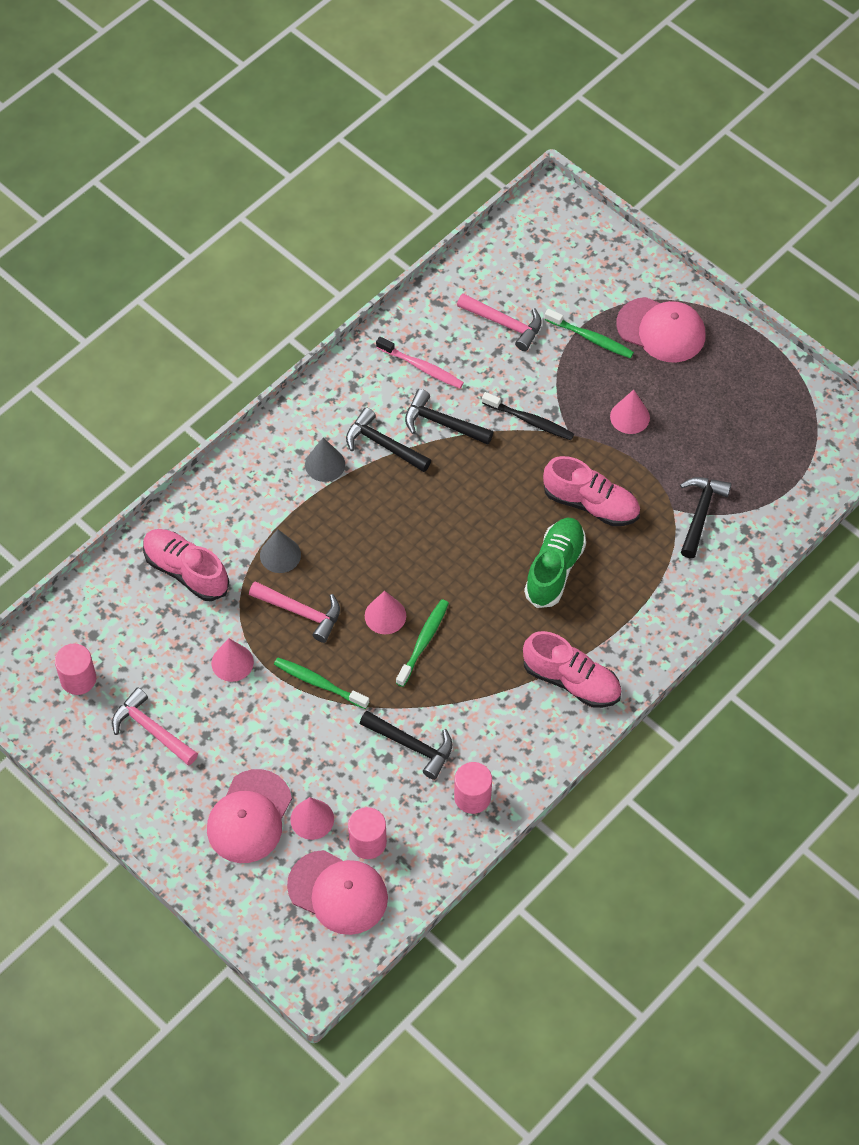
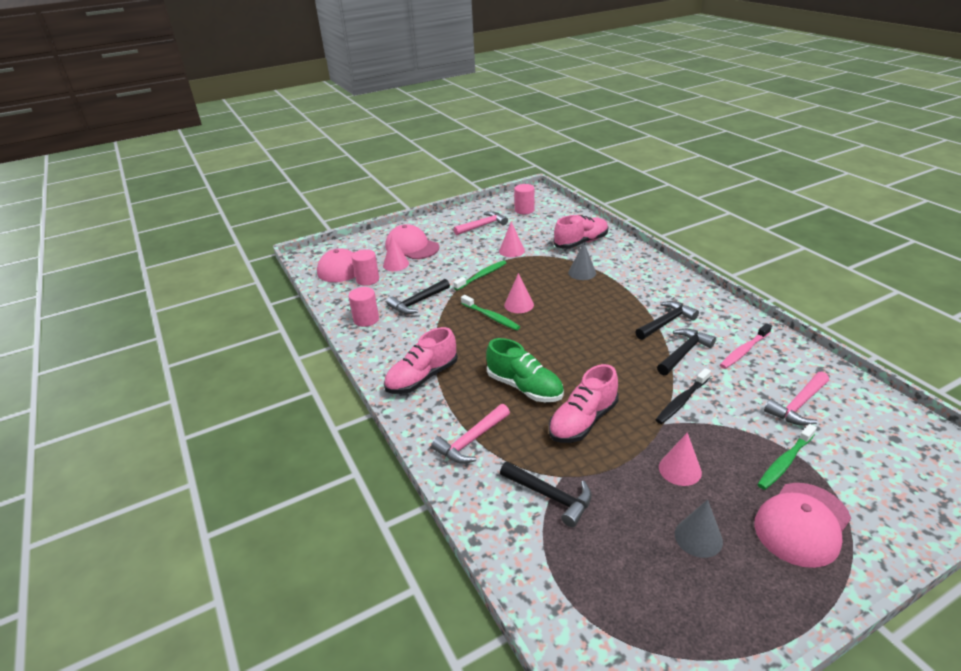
camera: 110 degrees right, 25 degrees down
pink hammer [249,581,340,643] -> pink hammer moved to [431,404,510,464]
grey cone [305,438,345,482] -> grey cone moved to [675,500,723,558]

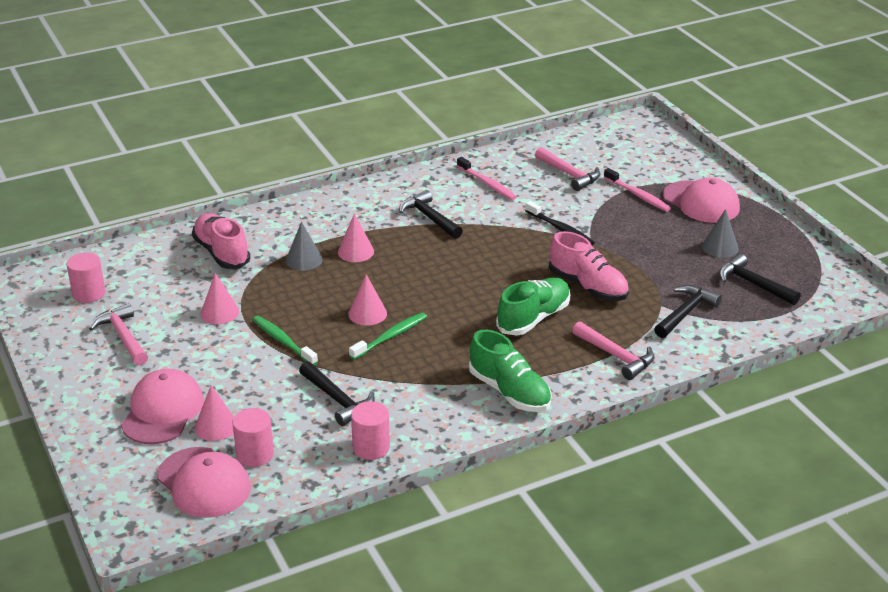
camera: 90 degrees left, 0 degrees up
pink shoe [384,327,458,394] -> green shoe [469,330,552,412]
pink cap [385,224,439,259] -> pink cap turned 150 degrees clockwise [121,369,204,444]
black hammer [657,329,716,375] -> black hammer moved to [719,254,801,305]
pink cone [659,432,702,486] -> pink cone moved to [338,213,374,262]
green toothbrush [757,424,817,490] -> pink toothbrush [604,168,671,212]

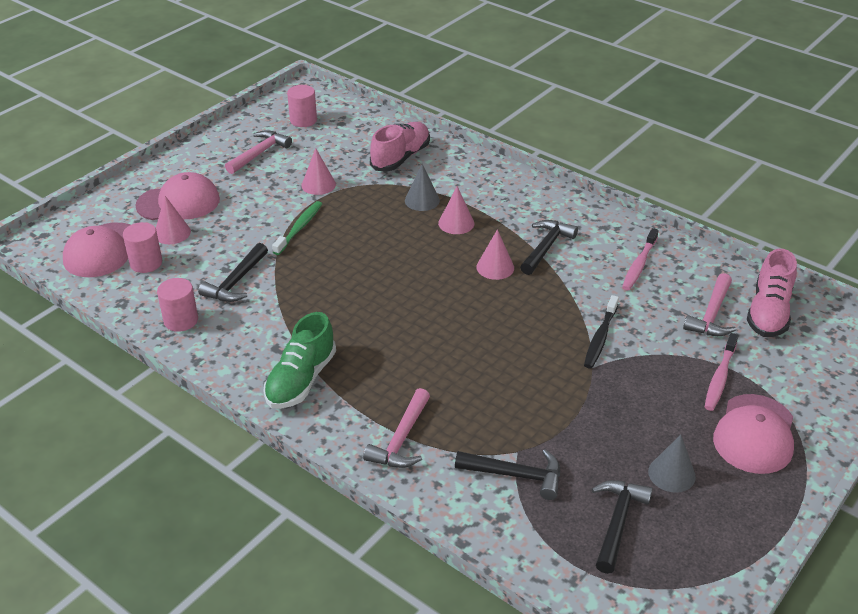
camera: 65 degrees right, 5 degrees up
pink cone [348,274,387,326] -> pink cone moved to [476,229,514,280]
green toothbrush [349,312,427,360] -> none
green shoe [496,278,570,335] -> none
pink shoe [549,231,629,301] -> pink shoe moved to [747,249,797,337]

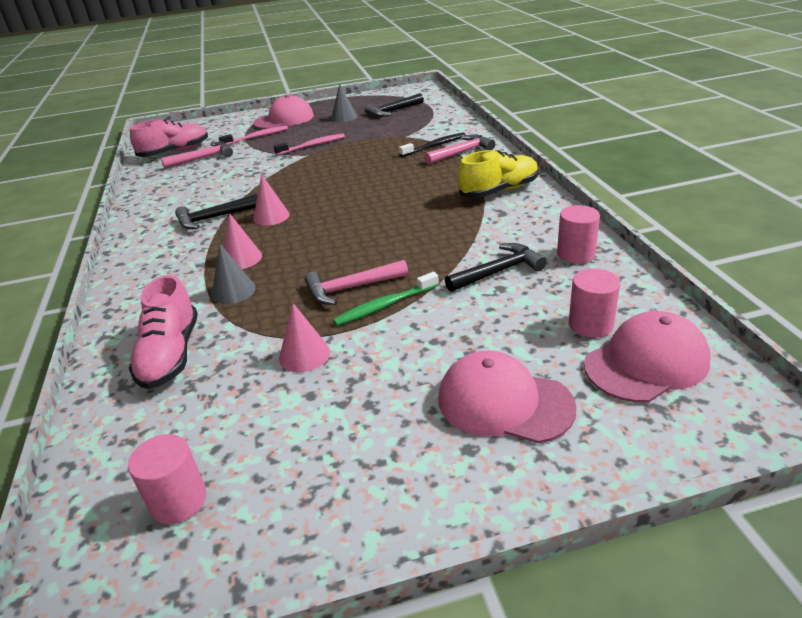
camera: 140 degrees left, 5 degrees down
pink cone [156,196,191,244] -> none
pink hammer [225,130,292,174] -> pink hammer moved to [305,260,408,305]
green shoe [263,312,336,409] -> yellow shoe [458,150,539,198]
pink shoe [370,122,430,171] -> pink shoe turned 75 degrees counterclockwise [129,275,198,389]
black hammer [455,449,560,500] -> none
black toothbrush [584,295,619,369] -> black toothbrush moved to [399,133,466,157]
pink toothbrush [622,228,659,290] -> pink toothbrush moved to [274,134,345,155]

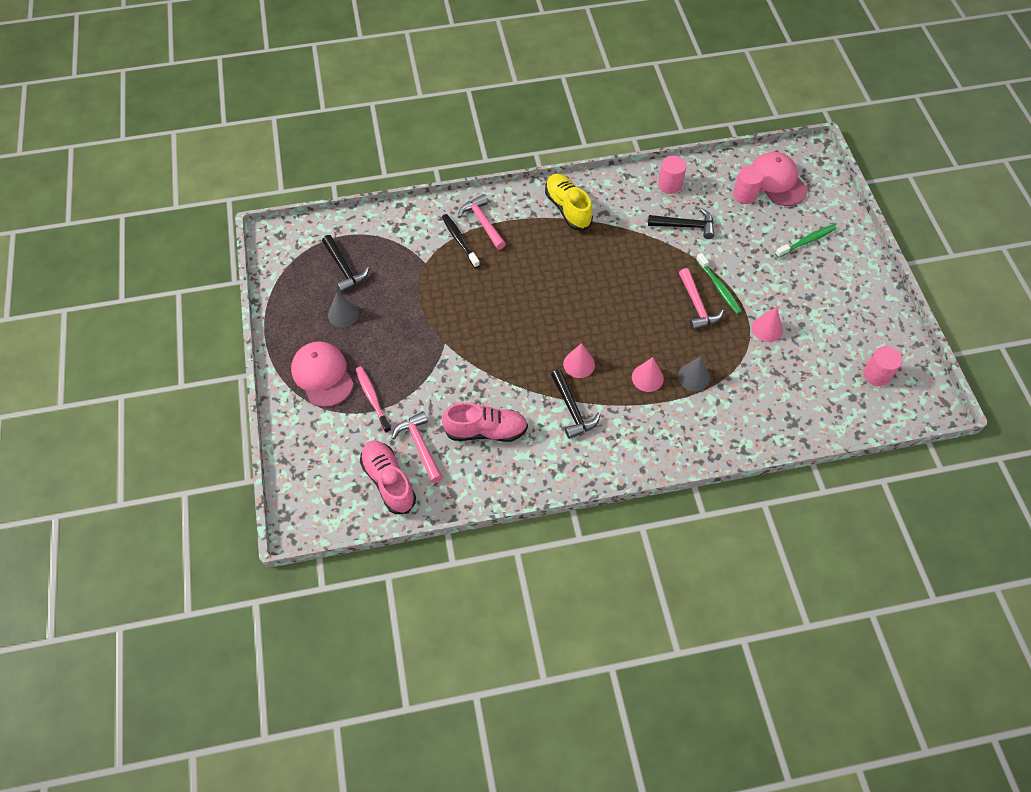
camera: 90 degrees left, 25 degrees up
pink shoe [129,275,198,389] -> pink shoe moved to [442,402,528,442]
pink toothbrush [274,134,345,155] -> none
pink cap [438,351,577,443] -> green toothbrush [775,224,837,258]
black hammer [445,243,547,292] -> black hammer turned 120 degrees clockwise [648,208,714,239]

